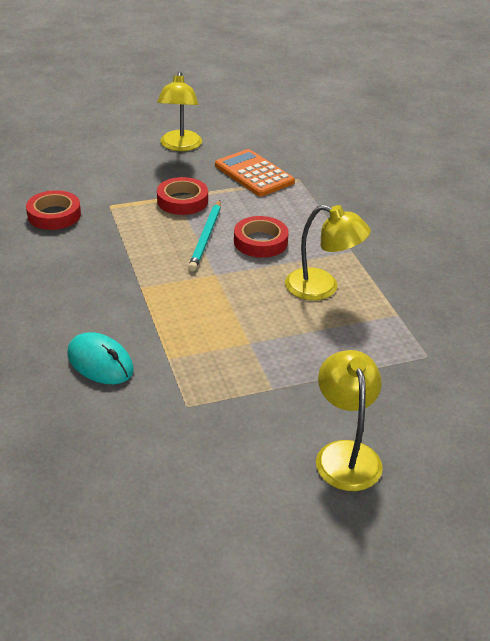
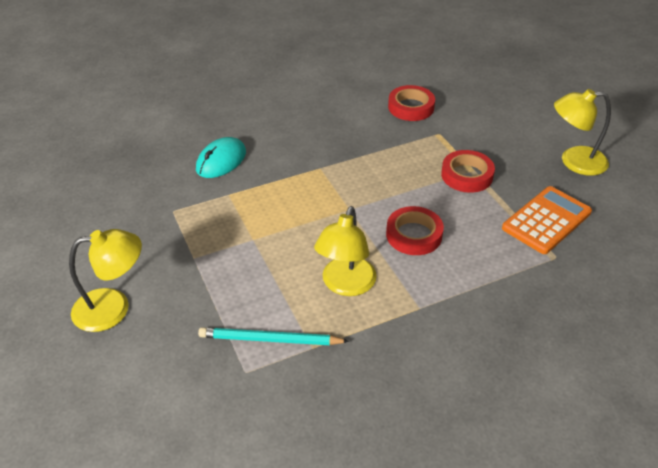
camera: 85 degrees right, 5 degrees up
turquoise pencil [188,200,221,271] -> turquoise pencil moved to [198,327,349,345]

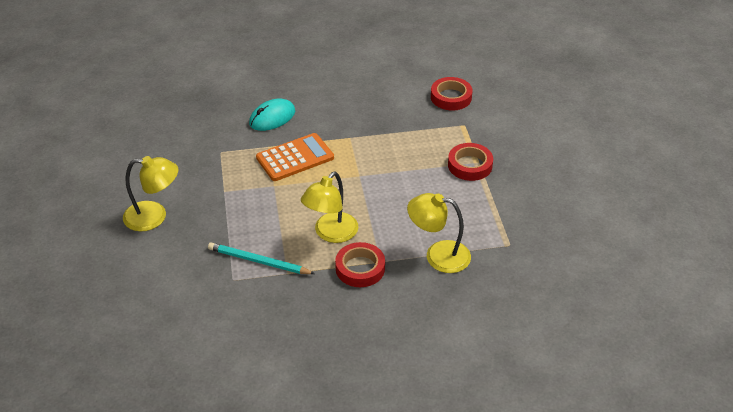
camera: 15 degrees right, 0 degrees up
red tape [386,206,444,255] -> red tape moved to [335,242,385,287]
orange calculator [502,186,592,254] -> orange calculator moved to [256,133,334,181]
yellow lamp [554,89,611,176] -> yellow lamp moved to [407,193,471,273]

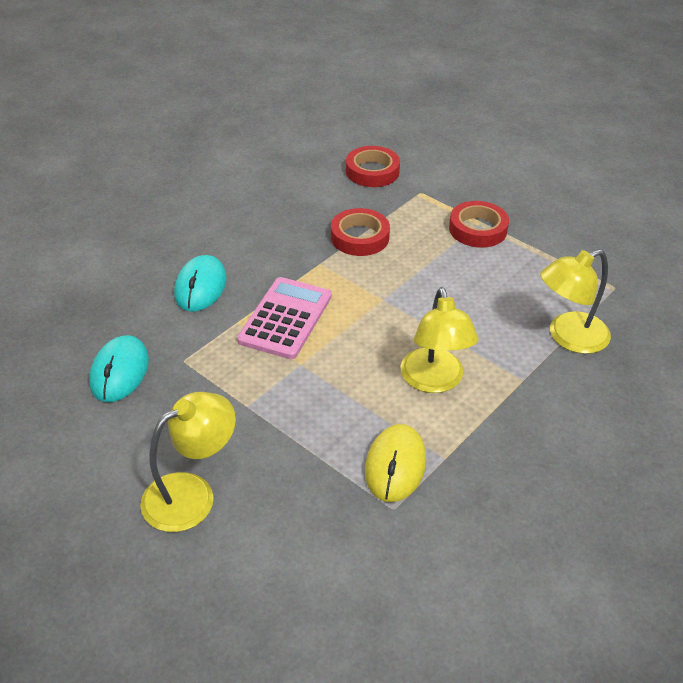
camera: 40 degrees left, 0 degrees up
turquoise pencil [208,242,315,274] -> yellow mouse [365,424,426,502]
orange calculator [256,133,334,181] -> pink calculator [237,277,332,359]
red tape [335,242,385,287] -> red tape moved to [331,208,390,256]
none -> turquoise mouse [89,335,149,402]

